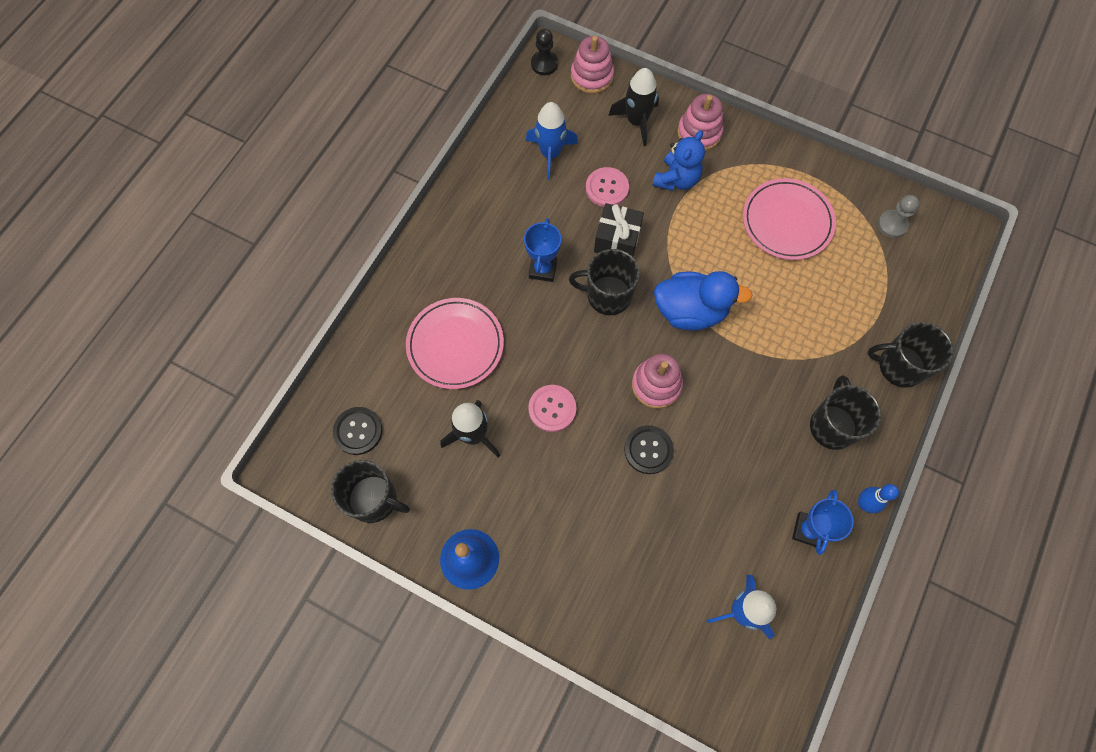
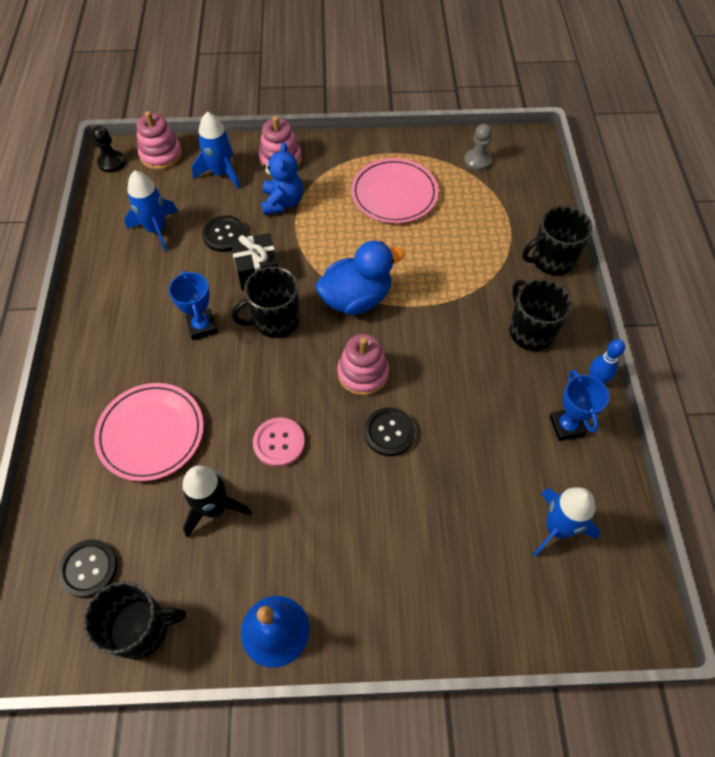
camera: 30 degrees left, 10 degrees down
pink button [586,167,629,207] -> black button [202,216,246,252]
black rocket [608,68,659,146] -> blue rocket [192,112,240,189]

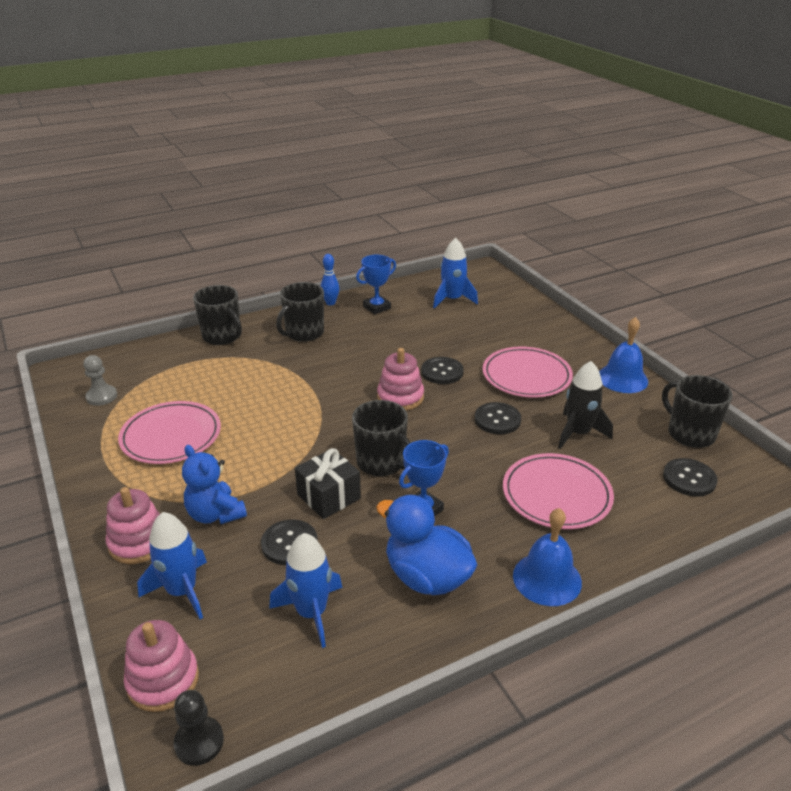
camera: 115 degrees left, 25 degrees down
pink button [253,417,305,467] -> black button [475,402,521,434]
blue teddy bear [261,142,303,215] -> blue teddy bear turned 105 degrees counterclockwise [182,445,247,524]
blue duck [316,241,405,315] -> blue duck moved to [376,495,477,595]
none -> pink plate [482,347,573,398]
none -> blue bell [513,508,582,606]

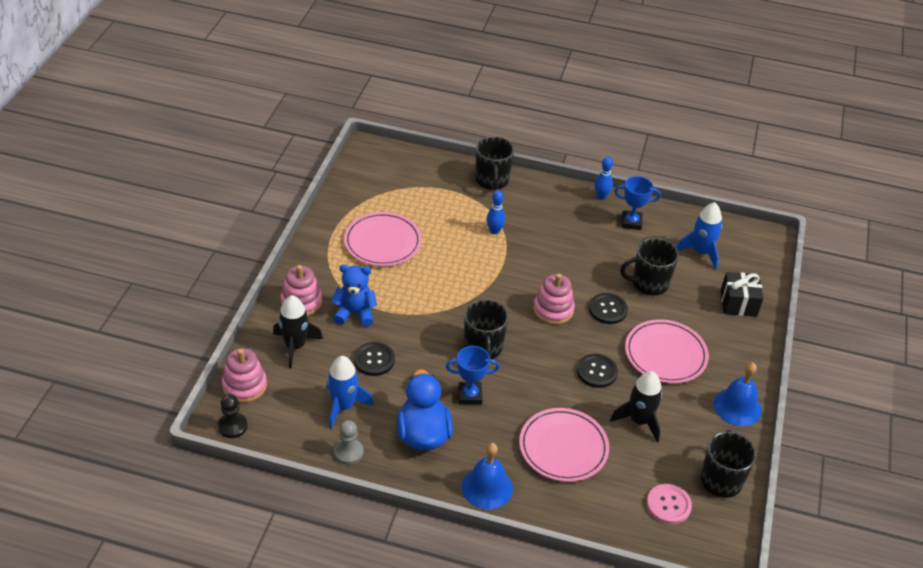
camera: 40 degrees right, 10 degrees up
grey pawn [83,355,117,406] -> grey pawn moved to [334,420,364,465]
blue rocket [137,512,207,619] -> black rocket [273,295,323,368]
blue teddy bear [182,445,247,524] -> blue teddy bear turned 90 degrees clockwise [331,264,377,327]
black mug [276,282,324,342] -> black mug moved to [620,238,679,296]
black gift [295,448,361,519] -> black gift moved to [721,272,763,317]
black button [663,458,718,497] -> pink button [647,484,692,524]
none -> blue bowling pin [487,190,505,234]

